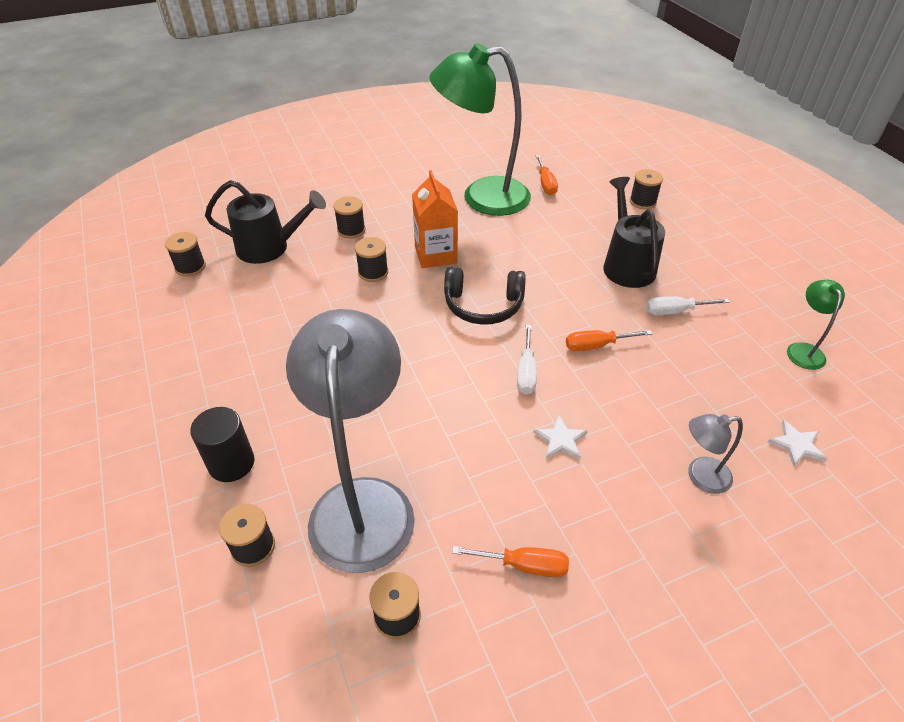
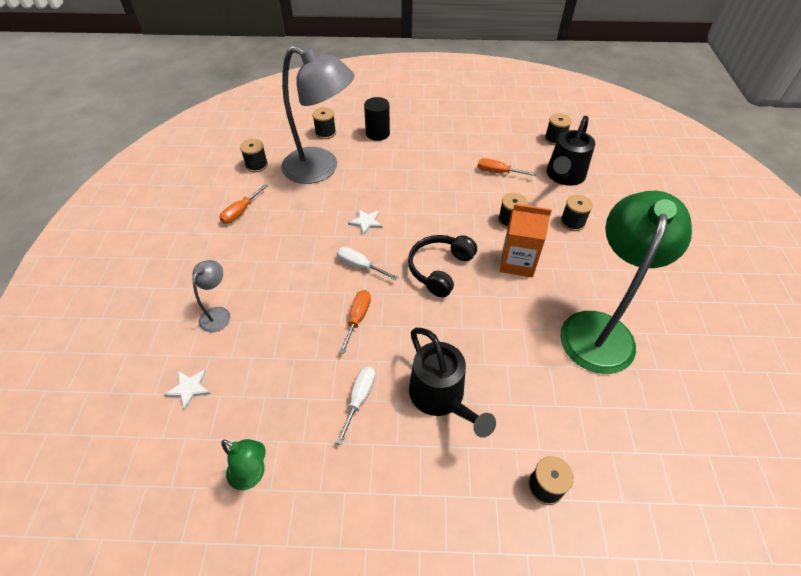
camera: 115 degrees right, 5 degrees up
white star [533,415,588,459] -> white star moved to [348,209,383,235]
orange screwdriver [536,155,558,195] -> orange screwdriver moved to [478,158,537,176]
black watering can [603,177,665,288] -> black watering can turned 45 degrees clockwise [409,328,496,438]

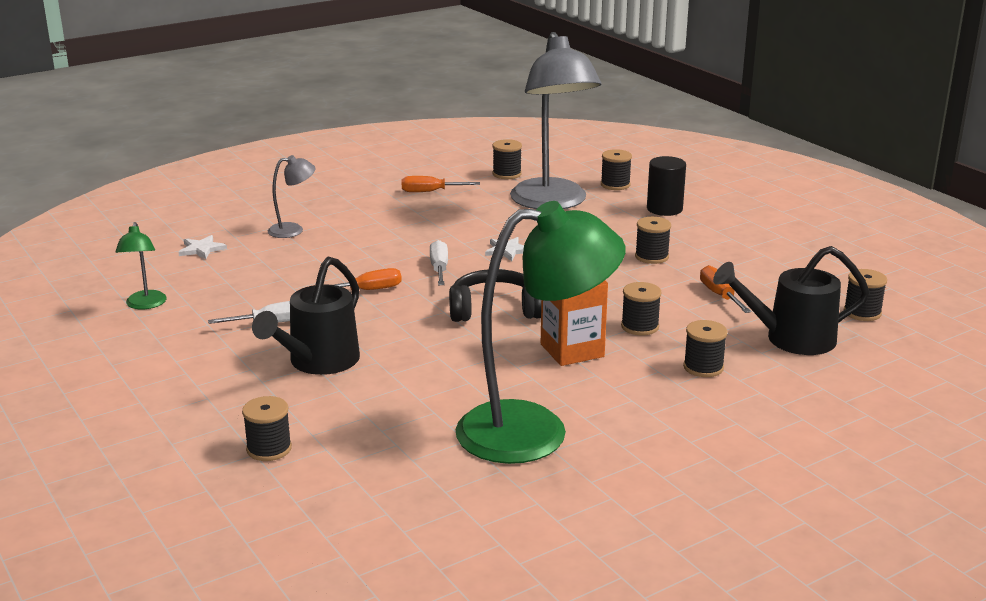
camera: 55 degrees right, 25 degrees down
none -> black spool [635,217,671,264]

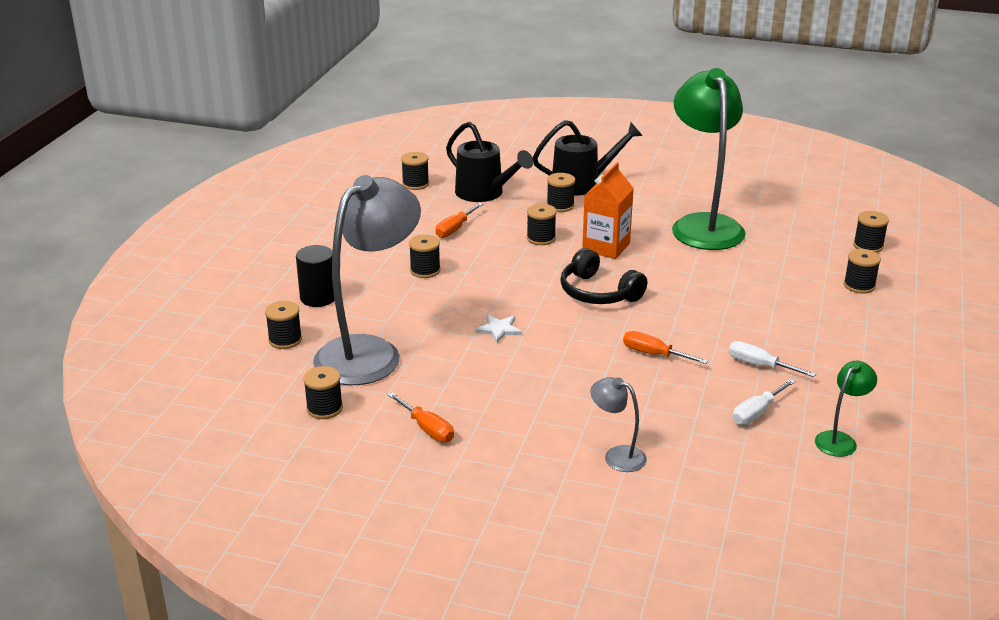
camera: 130 degrees left, 5 degrees up
white star [178,235,227,259] -> none
black watering can [252,257,360,375] -> black watering can moved to [532,120,643,196]
white screwdriver [430,240,448,285] -> white screwdriver moved to [733,379,796,425]
green lamp [456,201,626,464] -> green lamp turned 45 degrees clockwise [672,68,746,250]
none -> black spool [853,211,889,253]

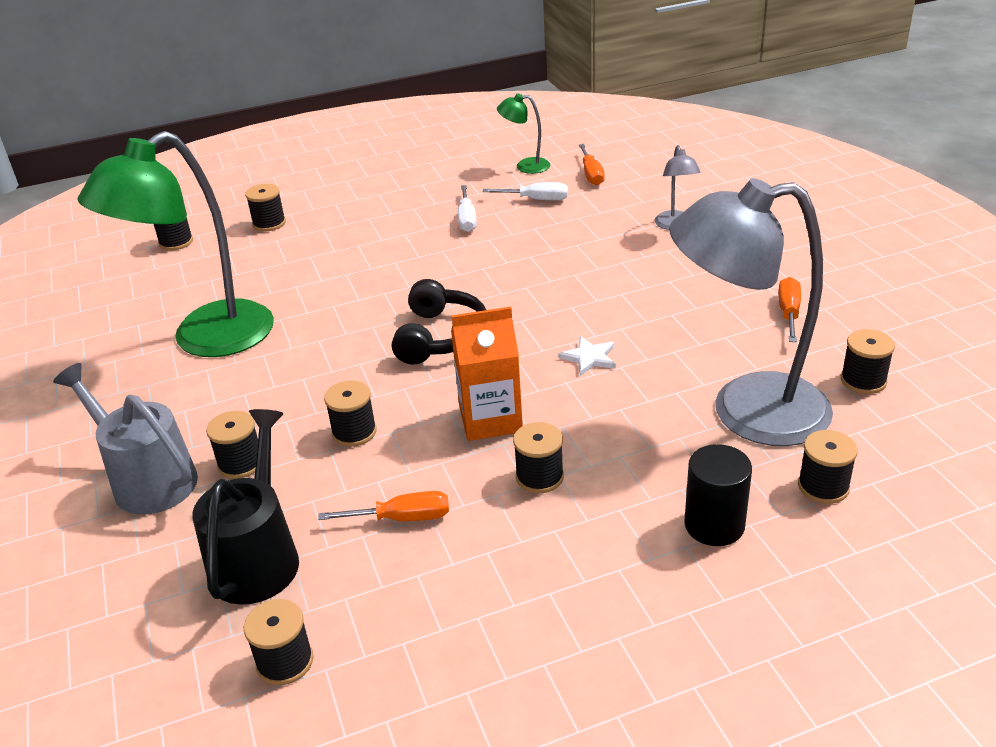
camera: 125 degrees left, 5 degrees up
black watering can [532,120,643,196] -> grey watering can [53,363,198,515]
orange carton [582,162,634,259] -> orange carton moved to [451,307,523,441]
orange screwdriver [623,331,708,364] -> orange screwdriver moved to [579,144,605,185]

